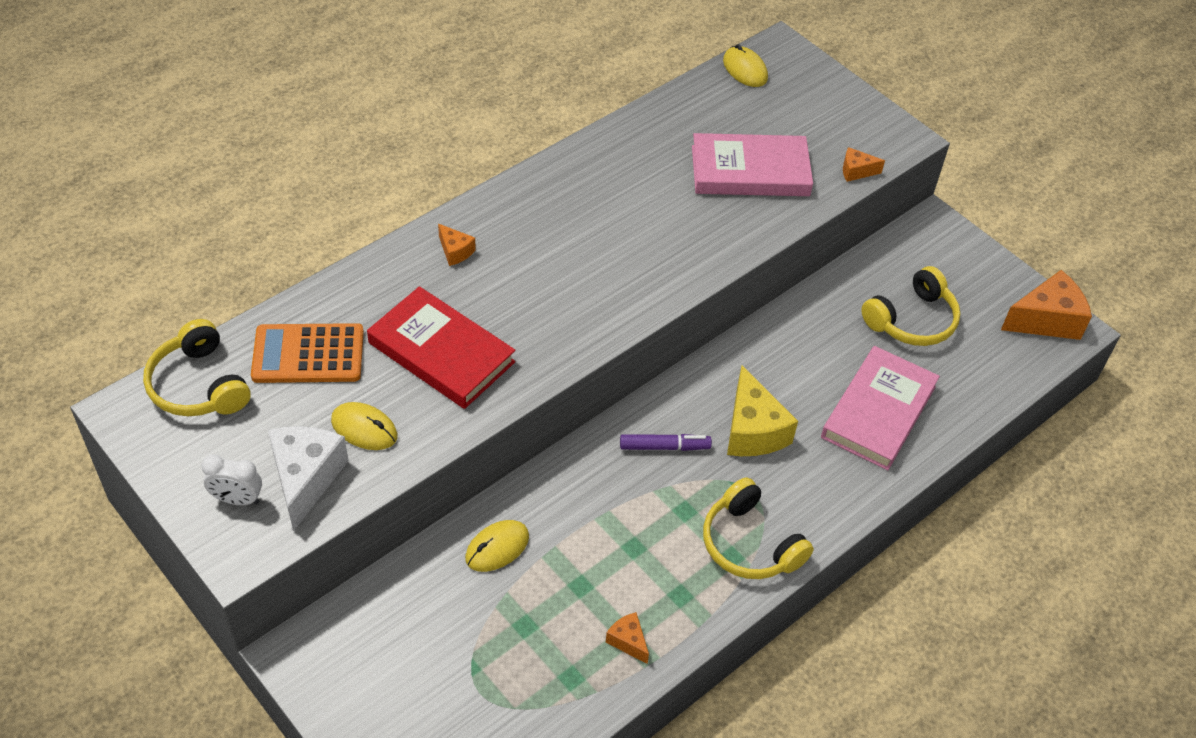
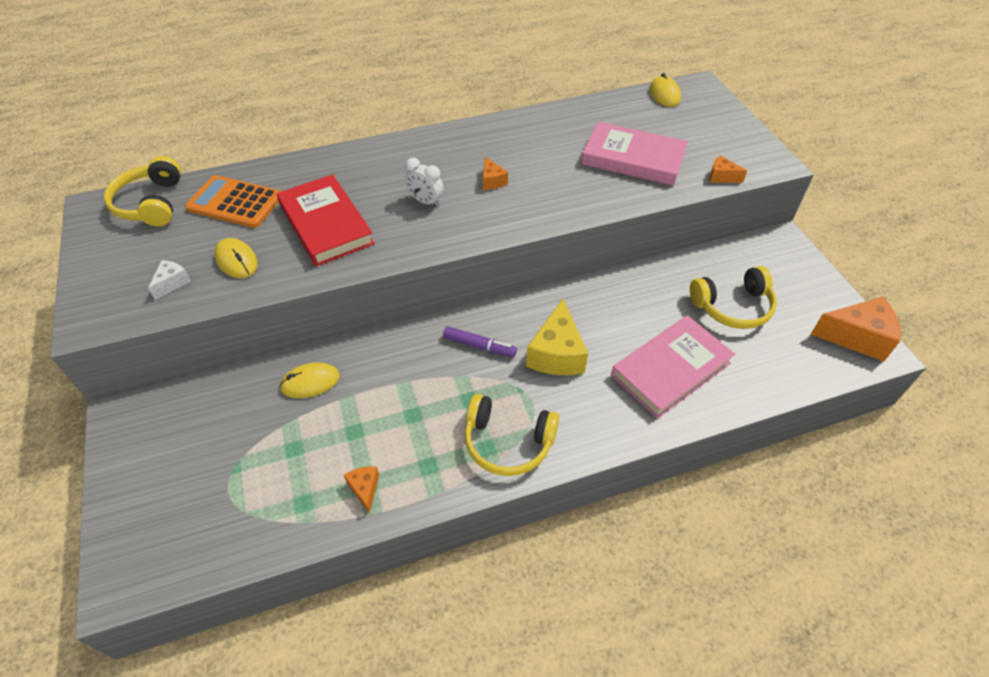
camera: 25 degrees right, 0 degrees up
white clock [202,455,262,505] -> white clock moved to [405,158,444,207]
white cheese [268,426,348,531] -> white cheese [148,260,191,300], size x0.50
orange cheese [438,224,476,266] -> orange cheese moved to [483,157,508,190]
yellow headphones [703,477,814,579] -> yellow headphones turned 60 degrees counterclockwise [464,394,559,476]

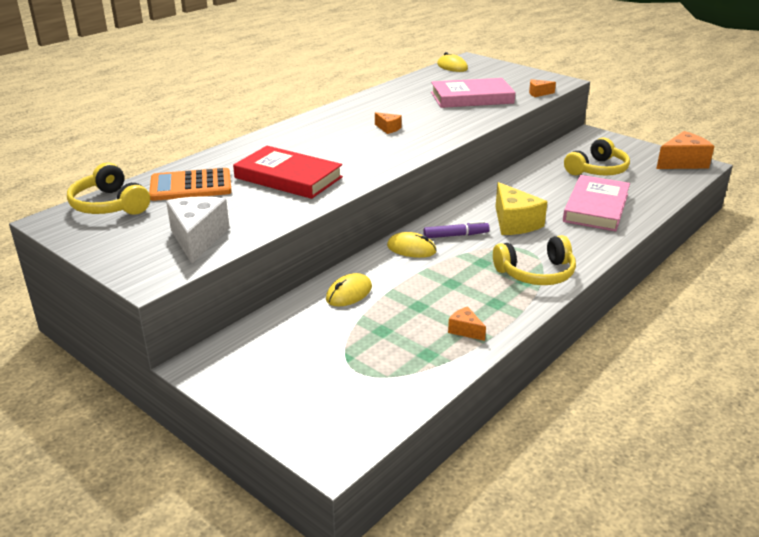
camera: 30 degrees left, 20 degrees down
white cheese [148,260,191,300] -> white cheese [166,196,230,264], size x2.01
yellow mouse [214,238,258,278] -> yellow mouse moved to [387,232,437,258]
white clock [405,158,444,207] -> none

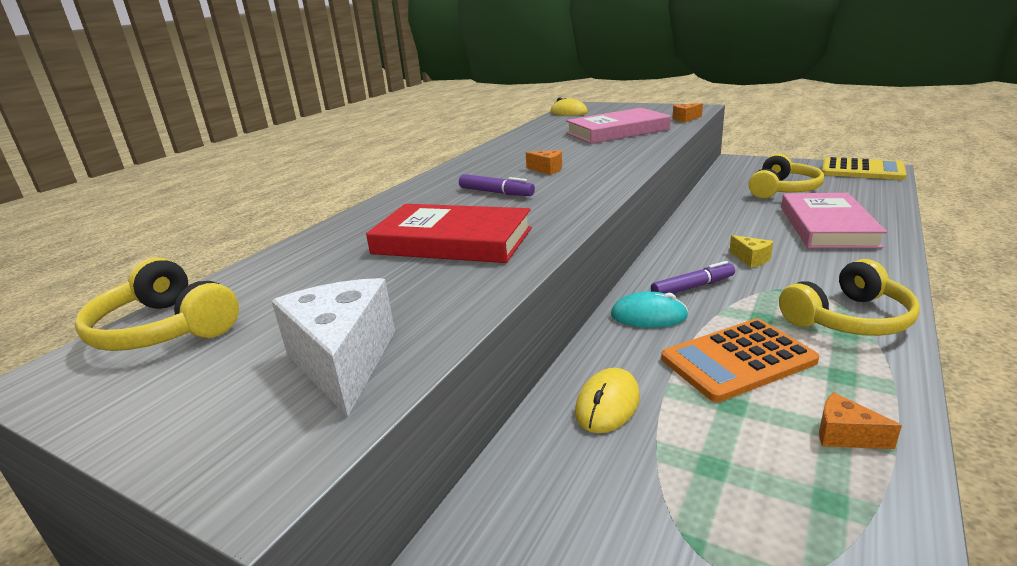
camera: 10 degrees left, 5 degrees down
orange calculator [149,168,232,201] -> orange calculator moved to [661,318,819,402]
yellow mouse [387,232,437,258] -> turquoise mouse [611,291,688,328]
yellow cheese [495,182,548,235] -> yellow cheese [729,235,773,268], size x0.50
orange cheese [656,131,714,169] -> yellow calculator [822,157,907,180]
none -> purple marker [459,174,535,196]

